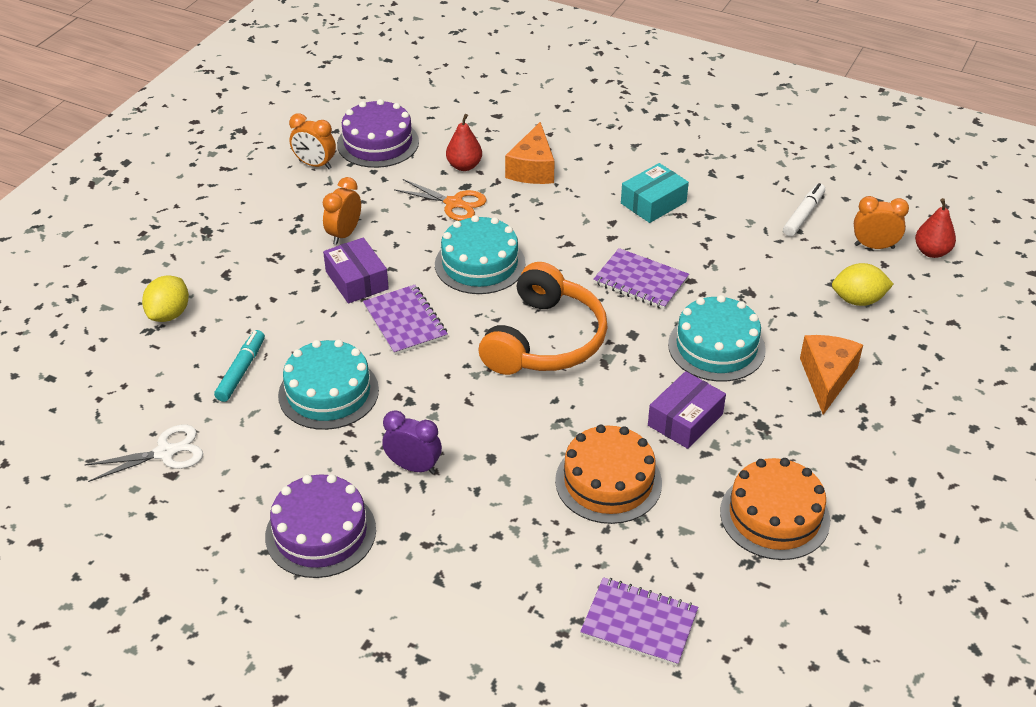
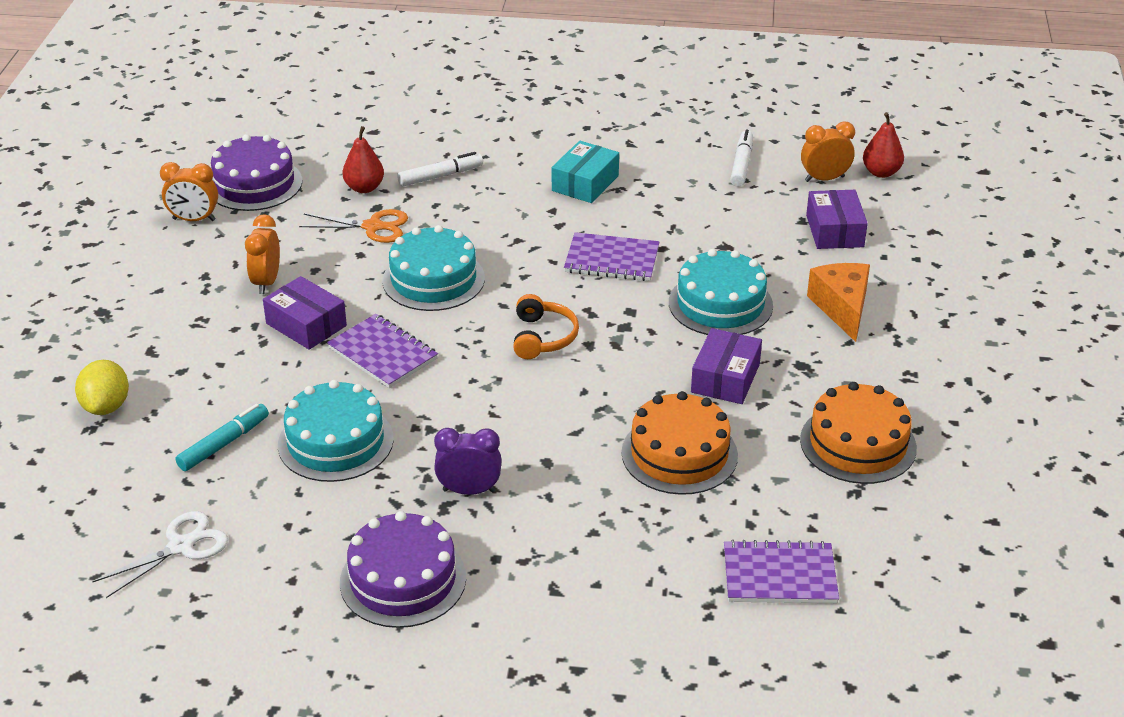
camera: 20 degrees left, 5 degrees down
turquoise marker [214,330,265,402] -> turquoise marker turned 45 degrees clockwise [175,404,269,471]
orange headphones [479,262,608,375] -> orange headphones [513,294,579,359], size x0.53
orange cheese [505,122,555,184] -> white marker [397,152,483,187]
yellow lemon [832,263,894,306] -> purple box [806,190,868,249]

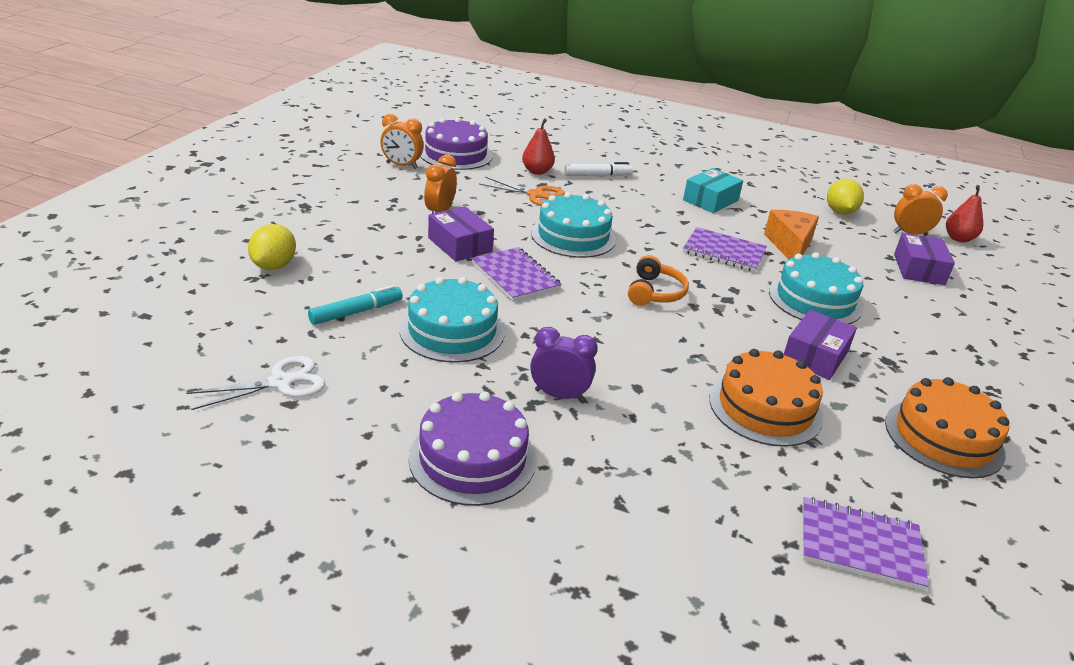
camera: 10 degrees right, 5 degrees down
white marker [730,129,753,187] -> yellow lemon [827,179,864,215]
orange cheese [807,263,870,342] -> orange cheese moved to [764,210,819,259]

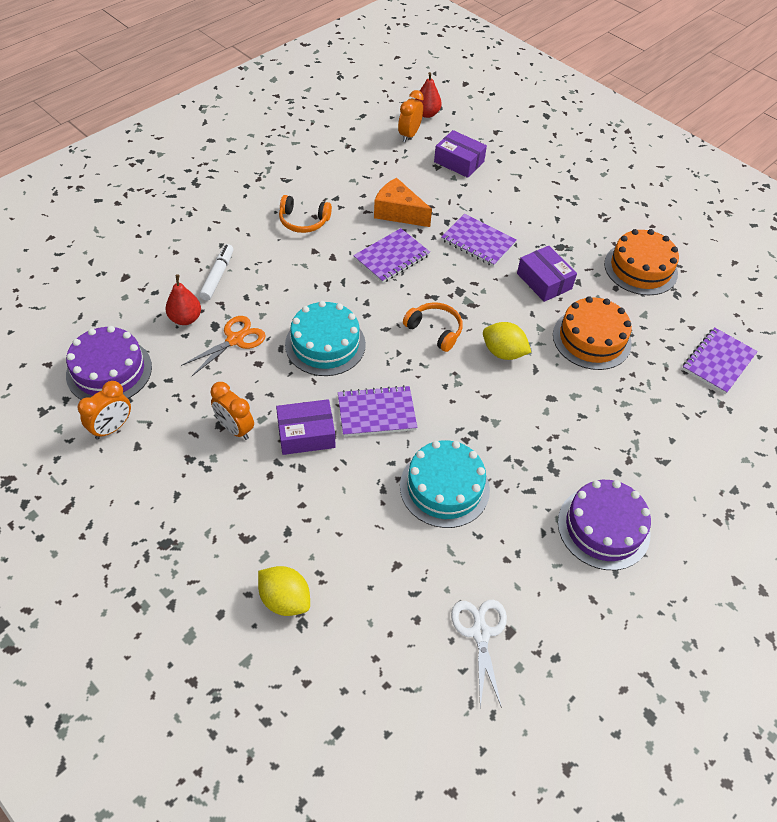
camera: 65 degrees left, 20 degrees up
turquoise marker [308,285,403,325] -> none
purple clock [530,327,598,402] -> none
turquoise box [683,168,743,213] -> orange headphones [279,195,332,233]
turquoise cake [769,252,863,324] -> purple notebook [441,214,517,267]
yellow lemon [827,179,864,215] -> yellow lemon moved to [483,322,531,360]

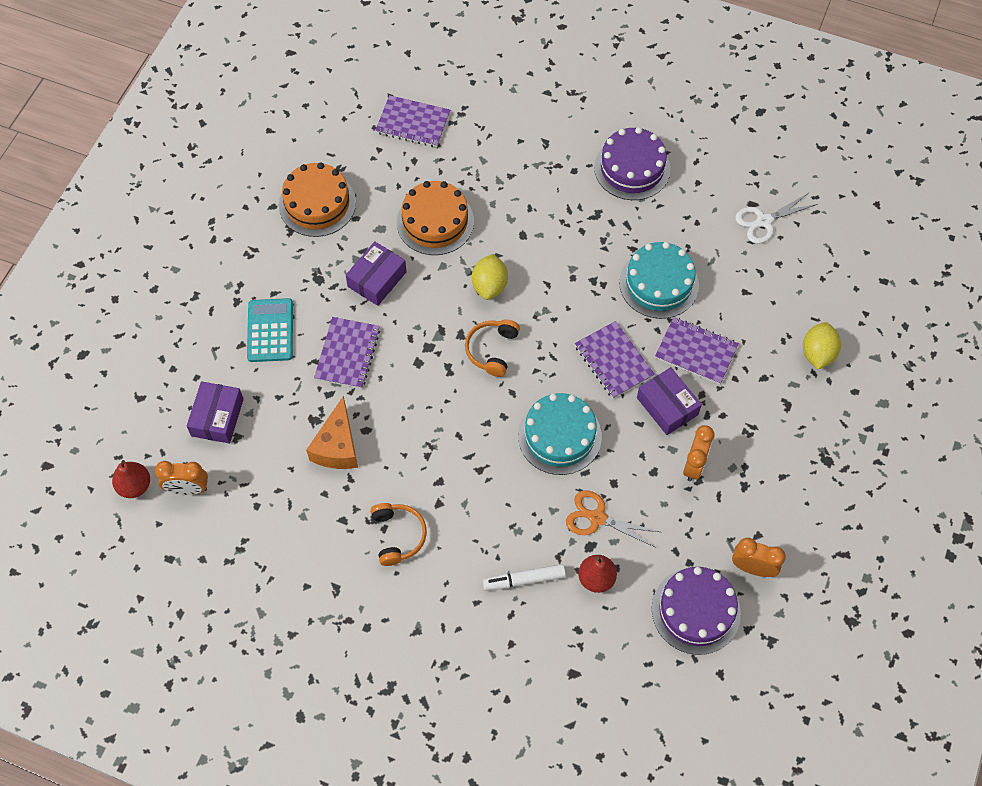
camera: 110 degrees left, 10 degrees up
purple notebook [353,228,430,283] -> purple notebook moved to [655,317,739,385]
none -> turquoise calculator [247,298,293,362]

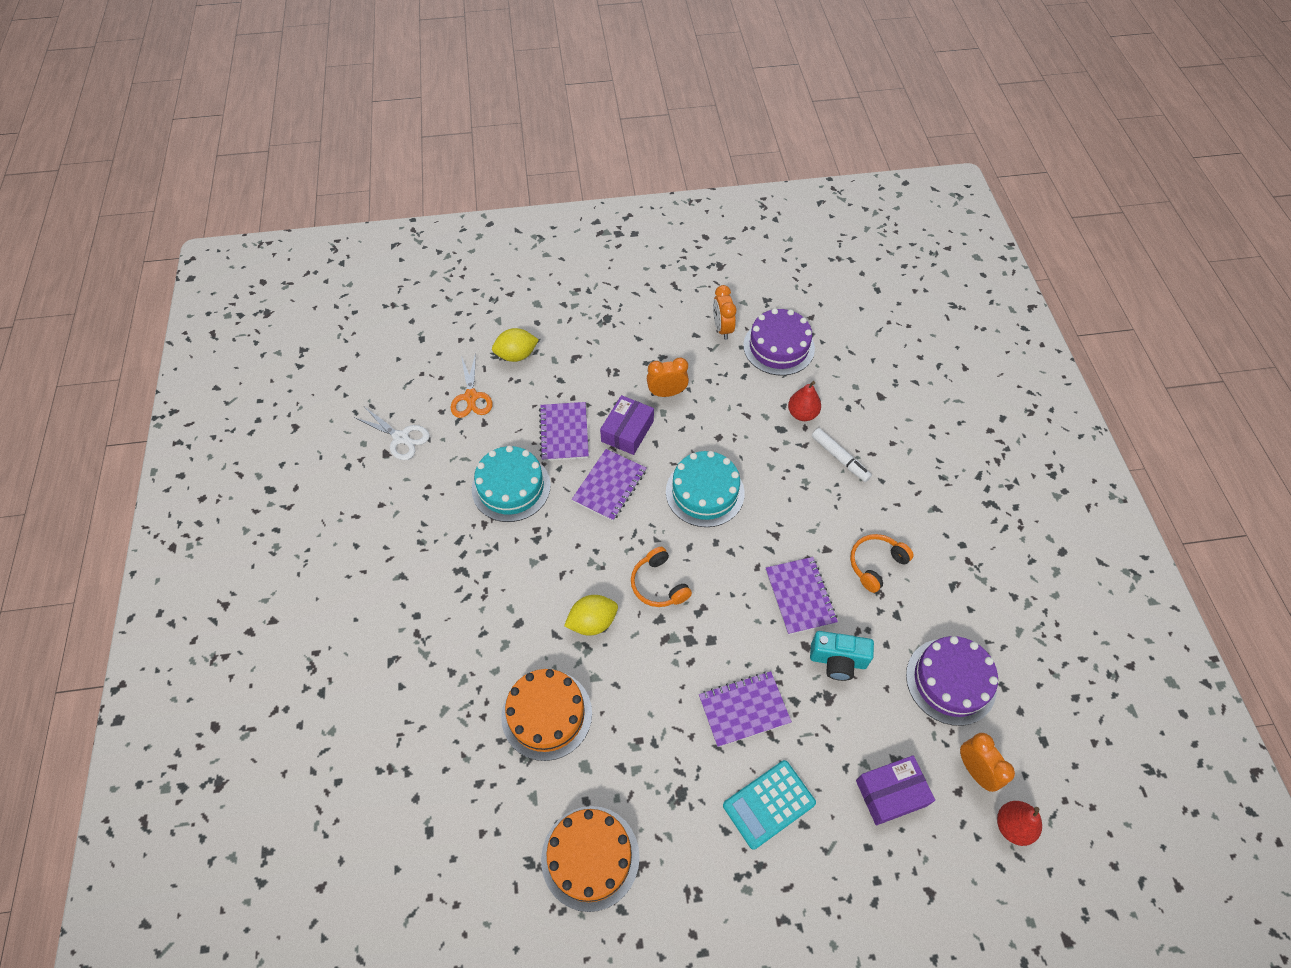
camera: 120 degrees left, 5 degrees down
orange cheese [306,396,358,469] -> turquoise camera [810,631,874,681]
purple box [346,241,407,306] -> none
purple notebook [375,95,450,147] -> purple notebook moved to [766,557,838,635]
orange headphones [465,319,520,377] -> orange headphones turned 75 degrees clockwise [631,547,692,607]
orange scissors [566,490,660,548] -> orange scissors moved to [451,353,492,418]
purple cake [594,127,670,200] -> purple cake moved to [906,636,998,726]

